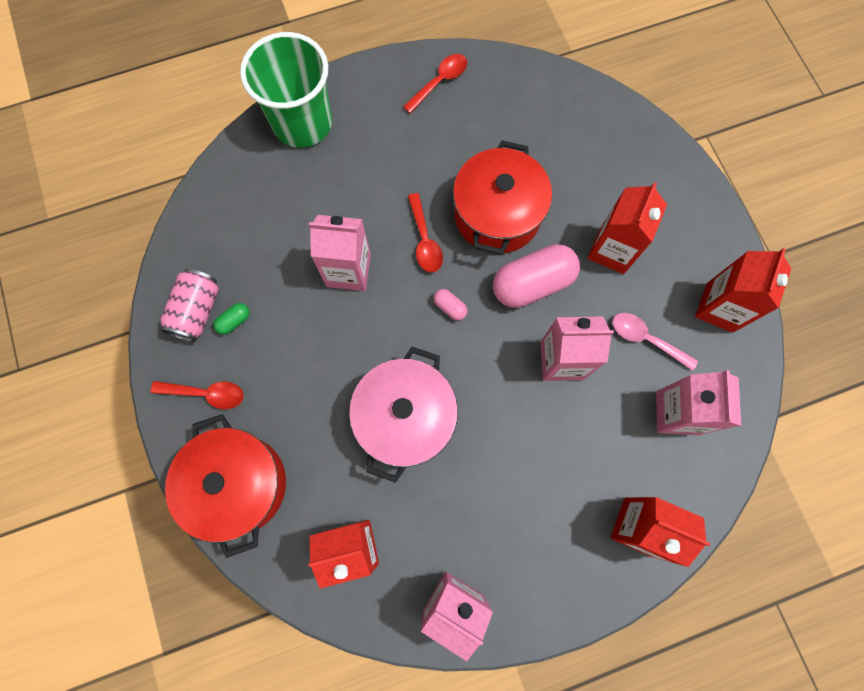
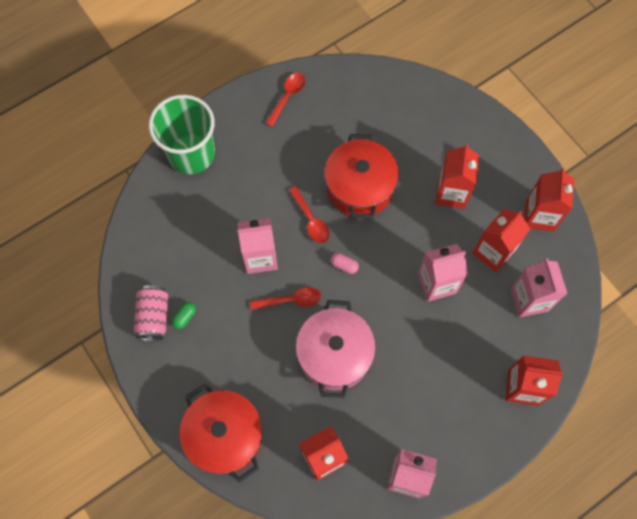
camera: 15 degrees left, 5 degrees down
red spoon [151,381,243,409] -> red spoon moved to [250,287,321,310]
pink capsule [493,244,580,308] -> none
pink spoon [613,313,698,371] -> red carton [472,209,530,272]

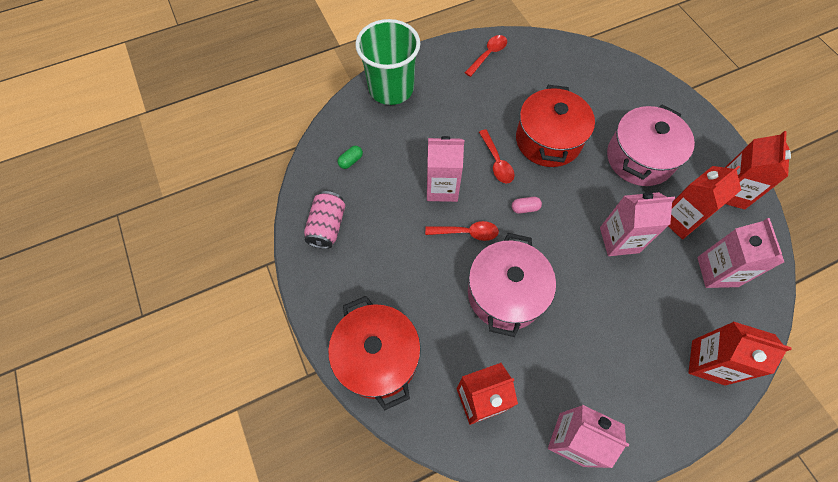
camera: 10 degrees right, 5 degrees down
green capsule [172,302,196,329] -> green capsule moved to [338,146,363,169]
pink capsule [331,253,359,274] -> pink capsule turned 45 degrees counterclockwise [512,197,542,214]
red carton [435,144,480,209] -> pink pot [607,105,695,186]

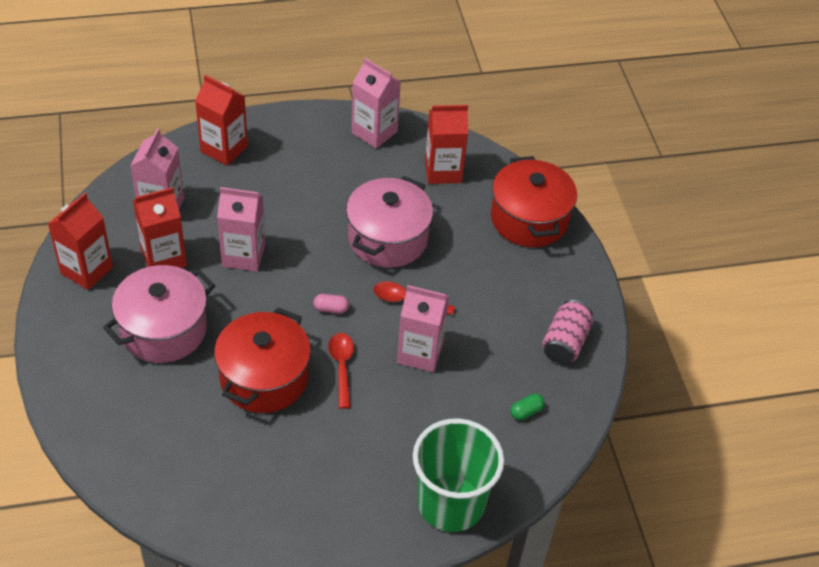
camera: 170 degrees left, 15 degrees down
red spoon [465,35,507,77] -> none

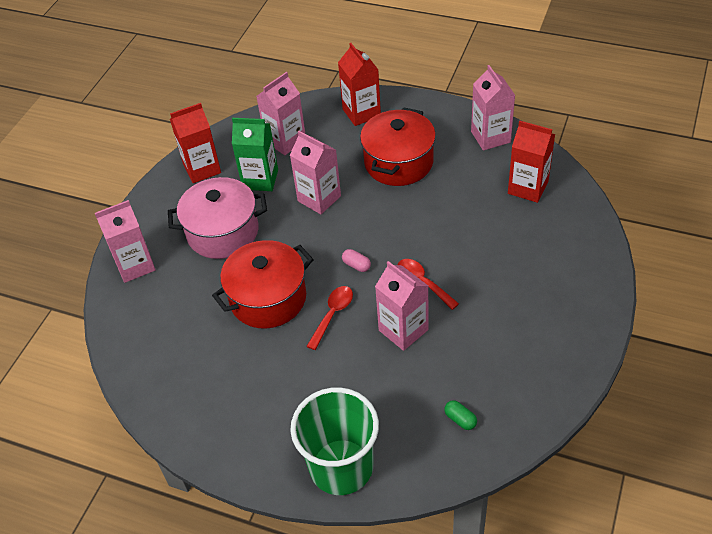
camera: 40 degrees right, 0 degrees up
red carton [133,187,187,268] -> green carton [232,118,278,191]
pink pot [346,176,433,268] -> none
red pot [491,156,577,247] -> red pot moved to [360,107,436,186]
green capsule [510,394,545,420] -> green capsule turned 45 degrees clockwise [444,400,477,430]
pink can [542,300,593,364] -> none
none -> pink carton [95,200,156,283]

